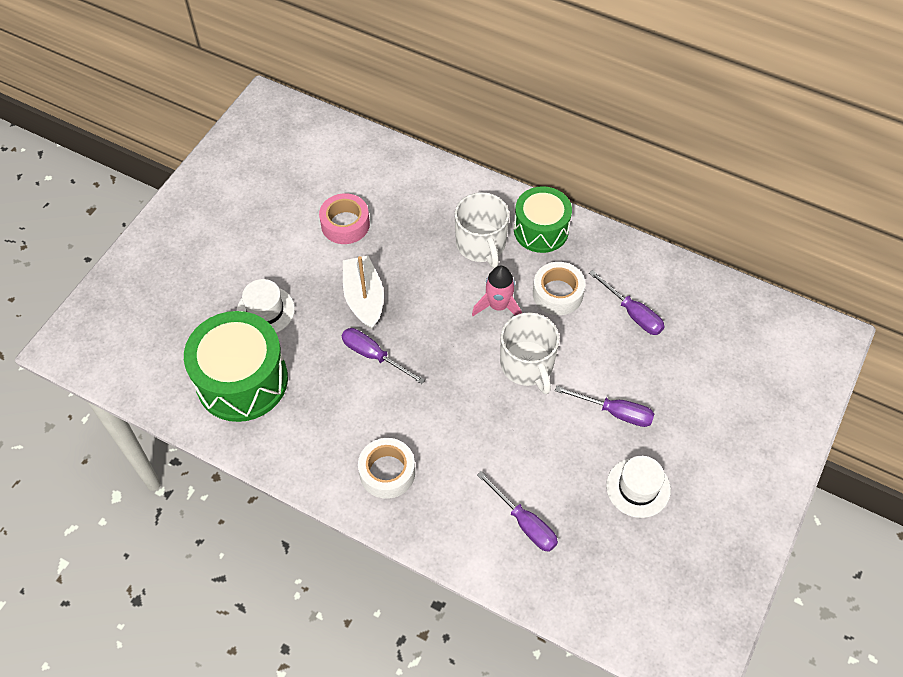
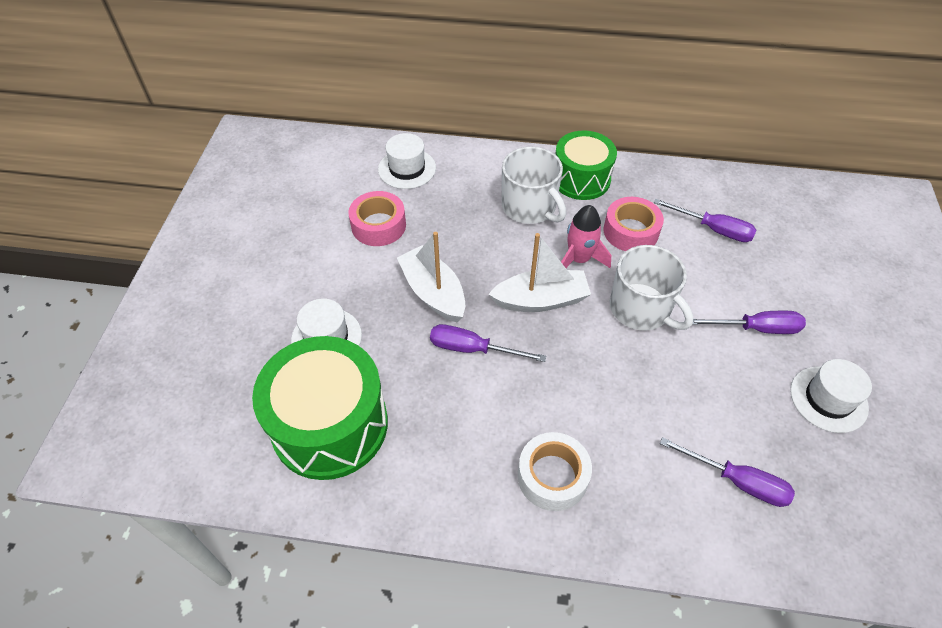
camera: 20 degrees left, 5 degrees down
white tape [533,262,585,315] -> pink tape [604,197,664,251]
none -> white hat [378,133,436,189]
none -> white boat [488,233,591,312]

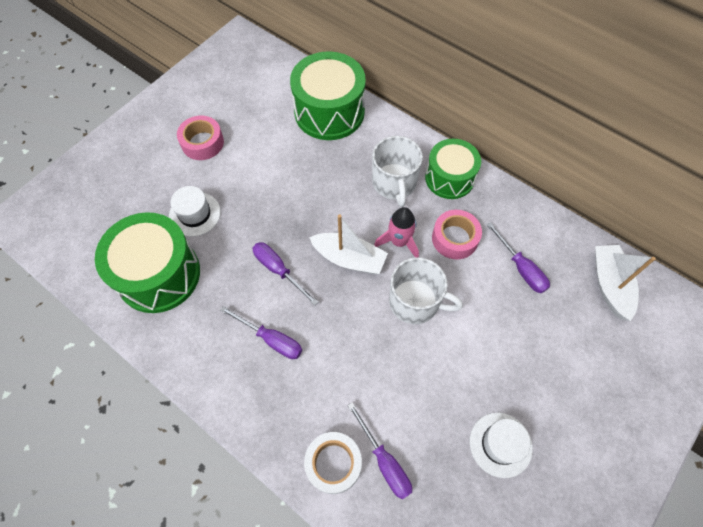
camera: 30 degrees right, 10 degrees up
pink tape [348,191,406,246] -> pink tape moved to [177,115,224,160]
white hat [378,133,436,189] -> green drum [290,51,366,140]
white boat [397,232,465,323] -> white boat moved to [595,245,656,321]
white tape [518,432,592,511] -> white tape moved to [304,432,362,494]
white mug [610,245,693,331] -> white mug turned 60 degrees counterclockwise [389,257,463,324]
purple screwdriver [692,311,806,334] -> purple screwdriver moved to [220,306,302,359]

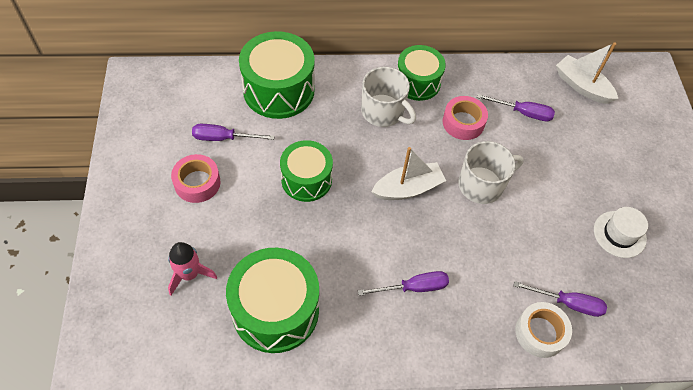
camera: 45 degrees left, 5 degrees down
white hat [169,186,221,237] -> none
purple screwdriver [253,242,318,306] -> purple screwdriver moved to [192,124,274,141]
pink rocket [374,207,419,257] -> pink rocket moved to [168,242,217,295]
none -> green drum [280,140,333,202]

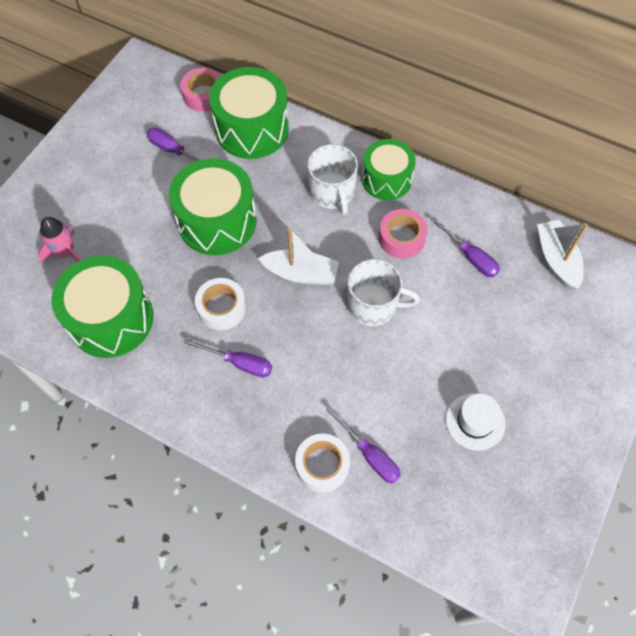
camera: 35 degrees right, 5 degrees up
pink tape [171,154,221,203] -> pink tape moved to [180,68,221,112]
green drum [280,140,333,202] -> green drum [169,158,257,255], size x1.52
none -> white tape [195,278,246,330]

